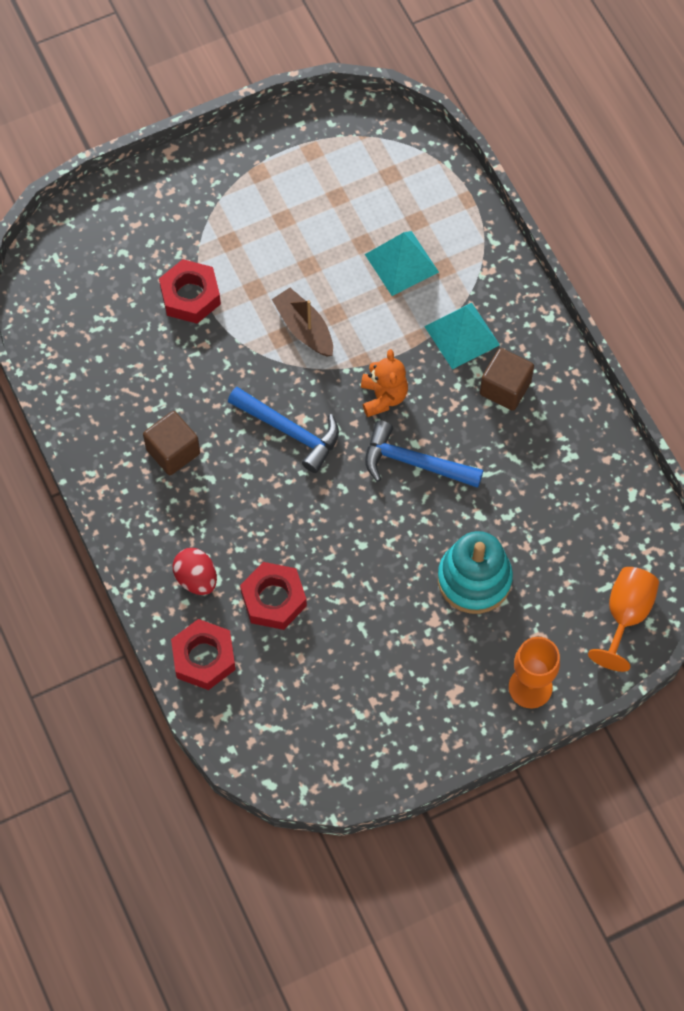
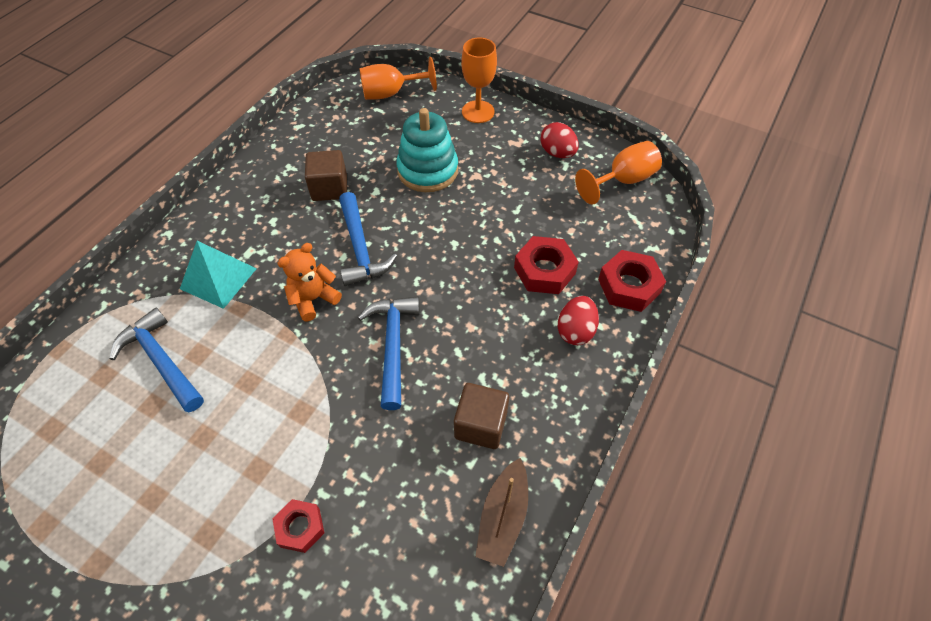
camera: 125 degrees left, 10 degrees down
red nut [159,259,221,324] -> red nut [272,499,324,553], size x0.64
brown boat [272,288,333,357] -> brown boat moved to [475,458,528,567]
turquoise pyramid [365,231,439,296] -> blue hammer [110,307,204,412]
brown cube [480,348,534,411] -> brown cube moved to [305,150,347,201]
none -> red egg [540,122,579,158]
none -> orange goblet [575,141,662,205]

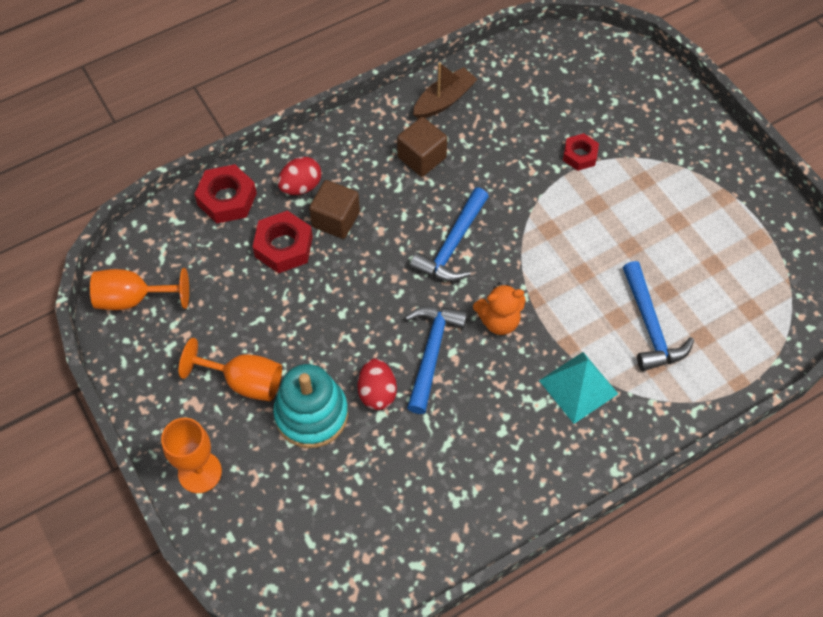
camera: 150 degrees left, 5 degrees up
brown cube [305,150,347,201] -> brown cube moved to [309,180,360,239]
orange goblet [359,57,437,100] -> orange goblet moved to [179,338,282,401]
red egg [540,122,579,158] -> red egg moved to [357,359,397,410]

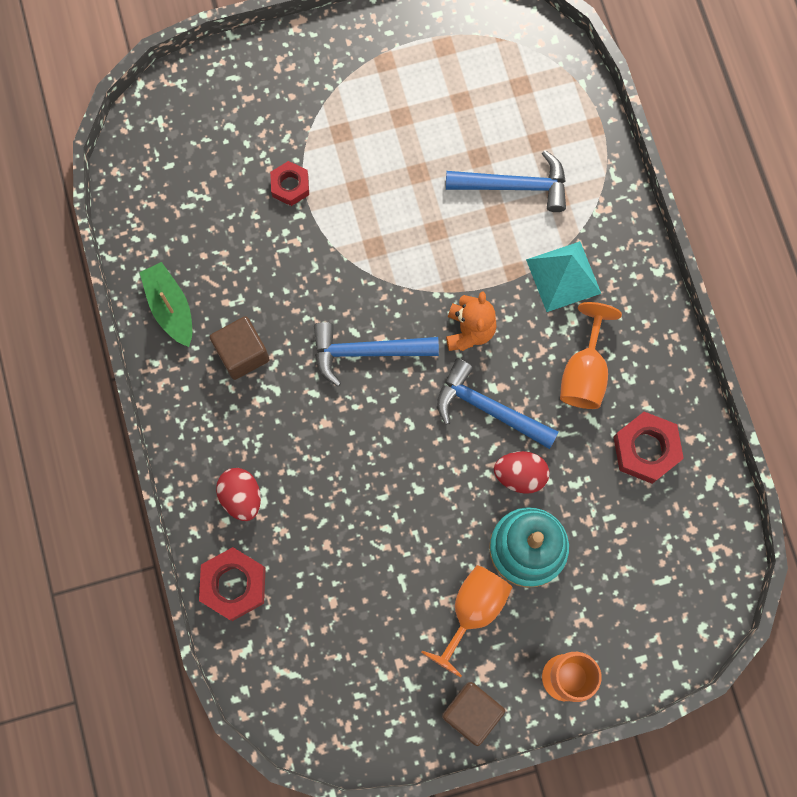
camera: 75 degrees left, 15 degrees up
orange goblet [90,268,189,310] -> orange goblet moved to [560,302,622,409]
red nut [253,211,313,273] -> red nut moved to [614,412,684,484]
brown cube [309,180,360,239] -> brown cube moved to [442,682,505,746]
blue hammer [410,187,489,282] -> blue hammer turned 135 degrees clockwise [314,322,439,387]
brown boat [413,62,477,119] -> green boat [139,262,192,347]

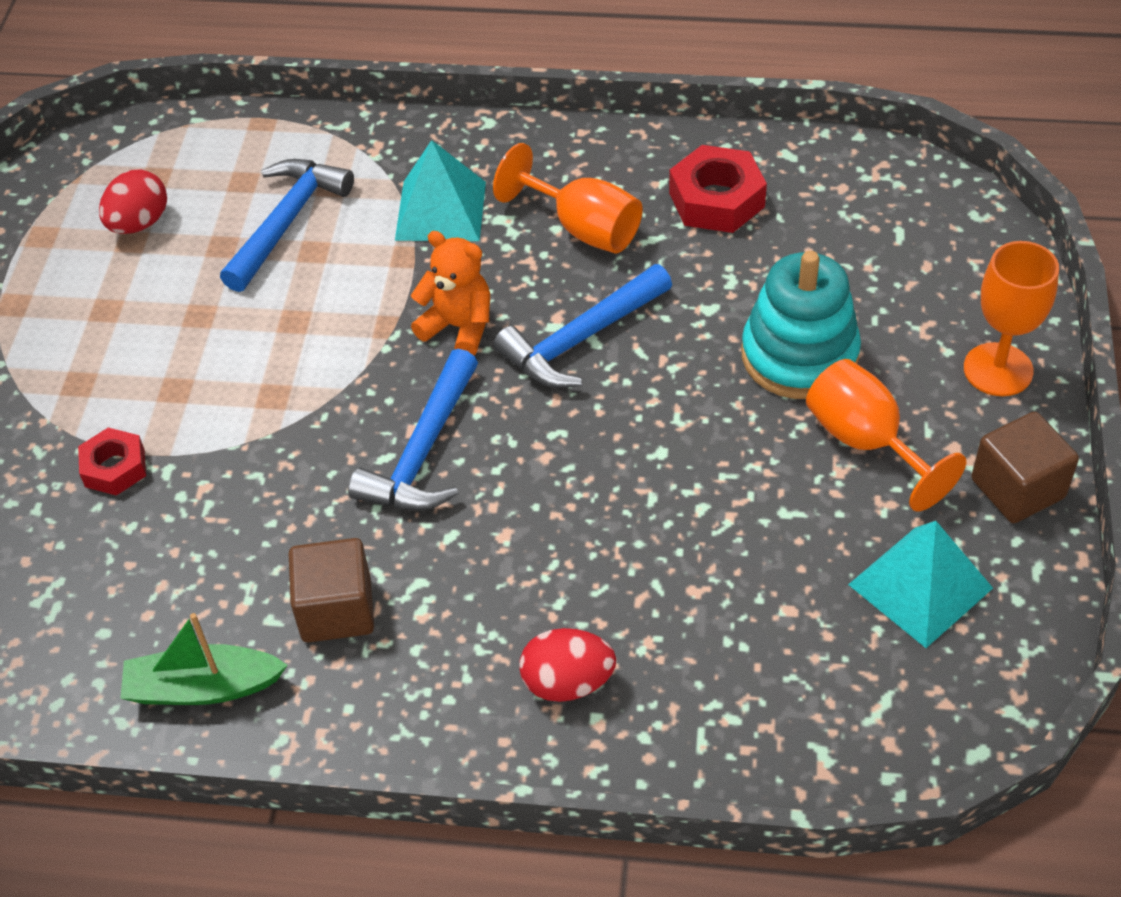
camera: 65 degrees left, 25 degrees down
red nut [199,547,266,621] -> none
red egg [494,451,549,494] -> red egg moved to [99,169,167,234]
none -> turquoise pyramid [848,521,993,648]

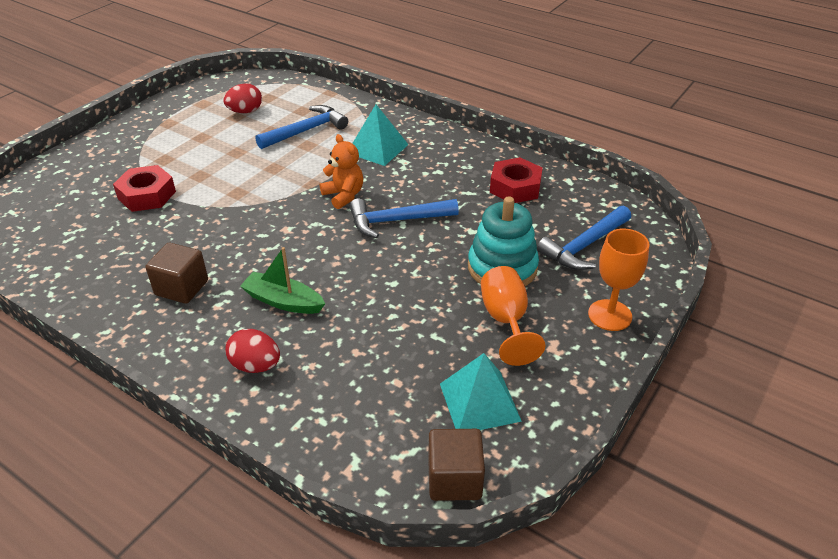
camera: 25 degrees right, 10 degrees down
red nut [78,428,146,496] -> red nut [113,165,176,212], size x1.56
green boat [120,613,288,705] -> green boat moved to [240,247,326,314]
blue hammer [348,349,478,510] -> blue hammer moved to [537,206,631,270]
orange goblet [493,143,643,253] -> none
brown cube [971,412,1079,523] -> brown cube moved to [428,429,485,501]

